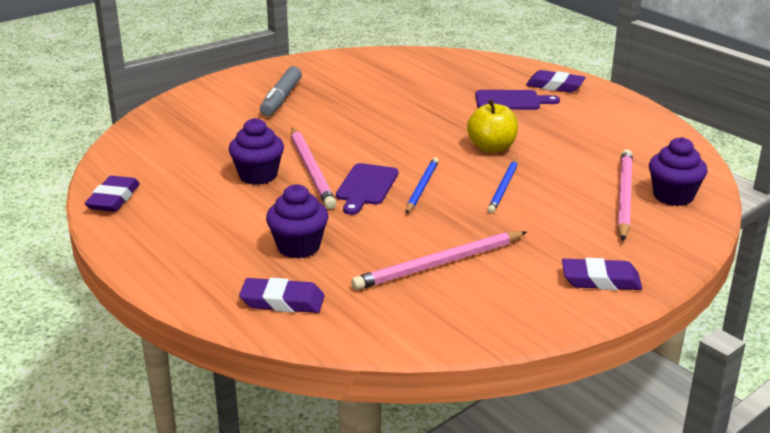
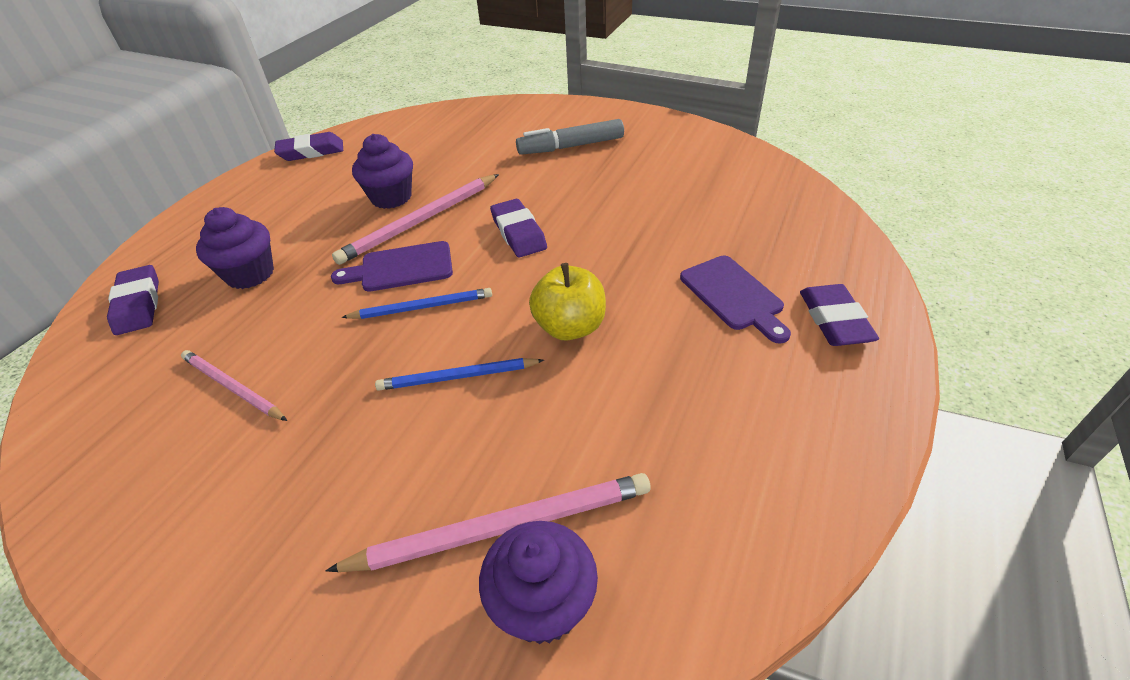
camera: 65 degrees right, 15 degrees up
pink pencil [351,231,527,290] -> pink pencil [181,350,287,421], size x0.64
purple eraser [562,258,642,290] -> purple eraser moved to [490,199,547,257]

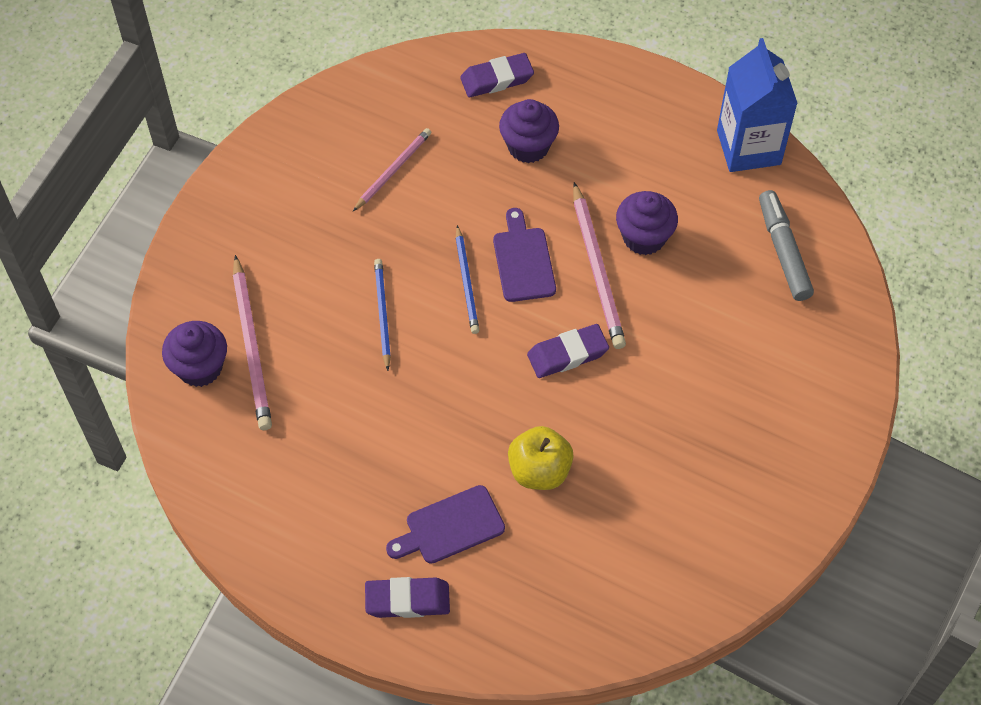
camera: 90 degrees right, 15 degrees up
purple eraser [274,132,343,161] -> blue carton [717,38,798,172]
pink pencil [332,174,499,265] -> pink pencil turned 150 degrees counterclockwise [573,182,626,349]
grey marker [516,119,624,155] -> grey marker moved to [759,190,814,301]
yellow apple [529,263,606,341] -> yellow apple moved to [508,426,574,490]

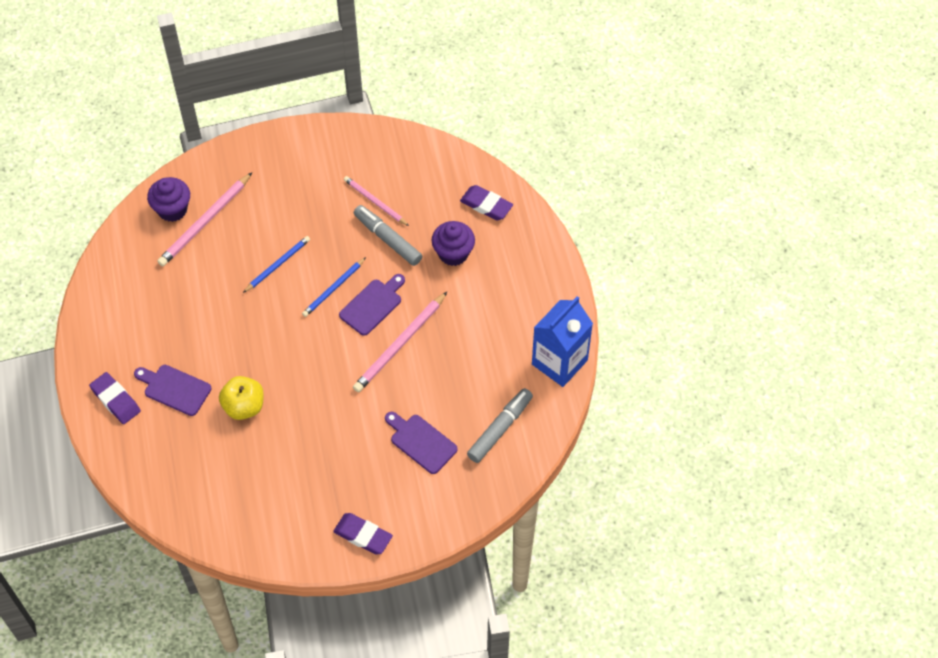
camera: 50 degrees right, 0 degrees up
pink pencil [353,128,431,211] -> pink pencil turned 135 degrees counterclockwise [344,176,409,226]
purple eraser [527,324,609,378] -> purple eraser moved to [333,513,393,554]
purple cupcake [616,191,678,255] -> none
none -> grey marker [354,205,422,266]
none -> purple cutting board [385,412,458,474]

